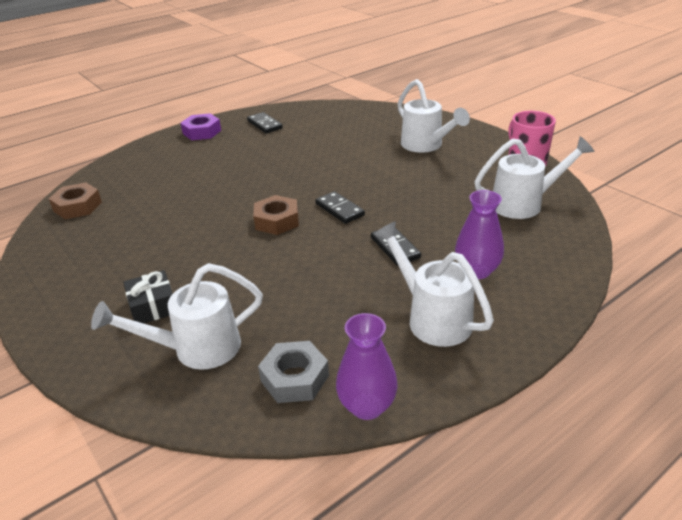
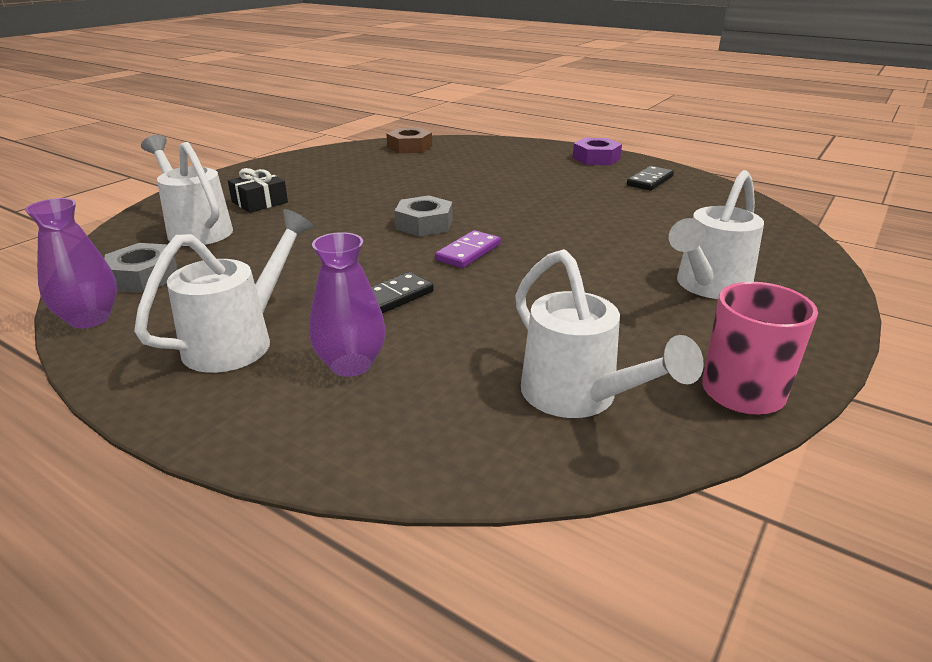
camera: 70 degrees right, 5 degrees down
brown nut [253,195,299,235] -> grey nut [395,196,452,237]
black domino [315,191,365,224] -> purple domino [435,230,501,268]

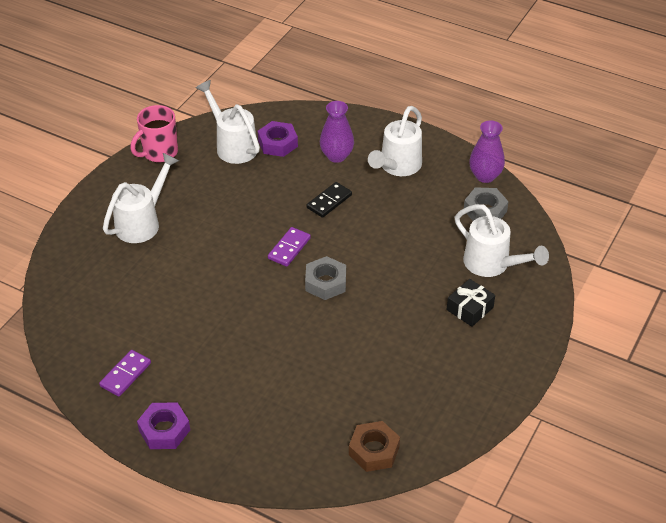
camera: 175 degrees right, 15 degrees up
black domino [627,166,674,190] -> purple domino [99,350,151,397]
none -> purple nut [258,121,298,157]

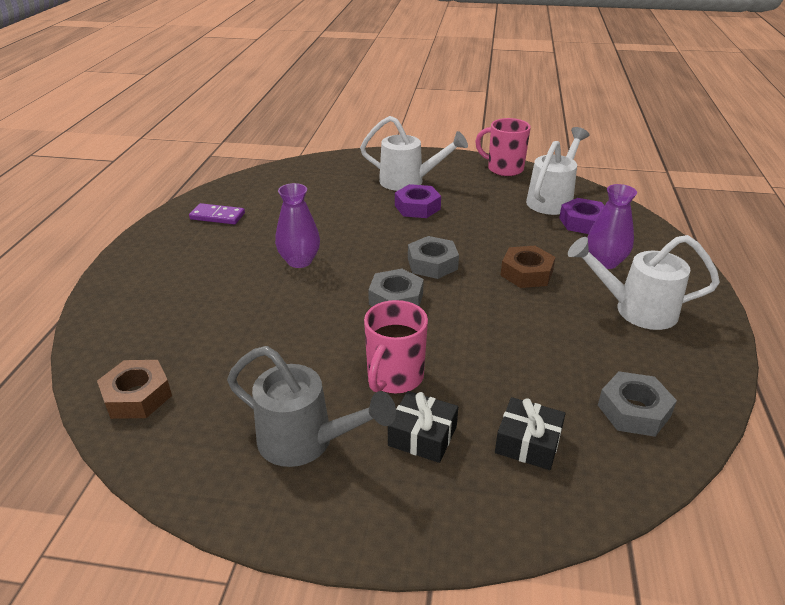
camera: 70 degrees right, 10 degrees down
purple nut [137,402,190,449] -> purple nut moved to [395,184,441,218]
purple domino [268,227,311,267] -> grey nut [408,236,459,279]
black domino [307,182,352,218] -> brown nut [500,246,555,288]
white watering can [455,204,549,277] -> black gift [495,397,566,470]
purple vase [469,120,505,183] -> purple vase moved to [275,183,320,268]
none -> grey watering can [227,346,396,467]
none -> pink mug [364,300,428,394]

